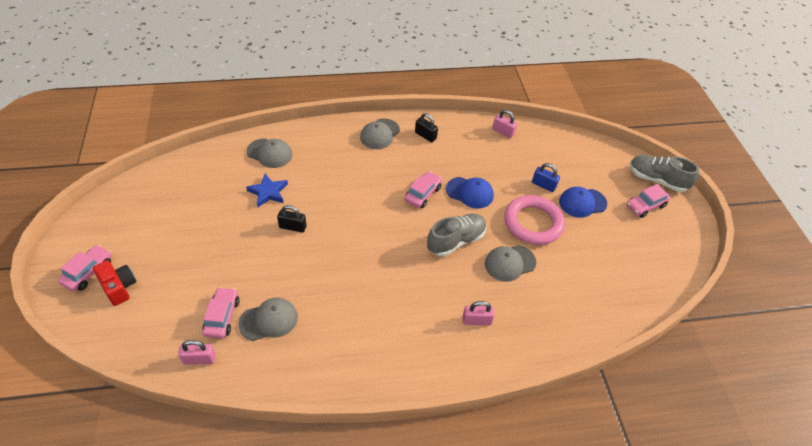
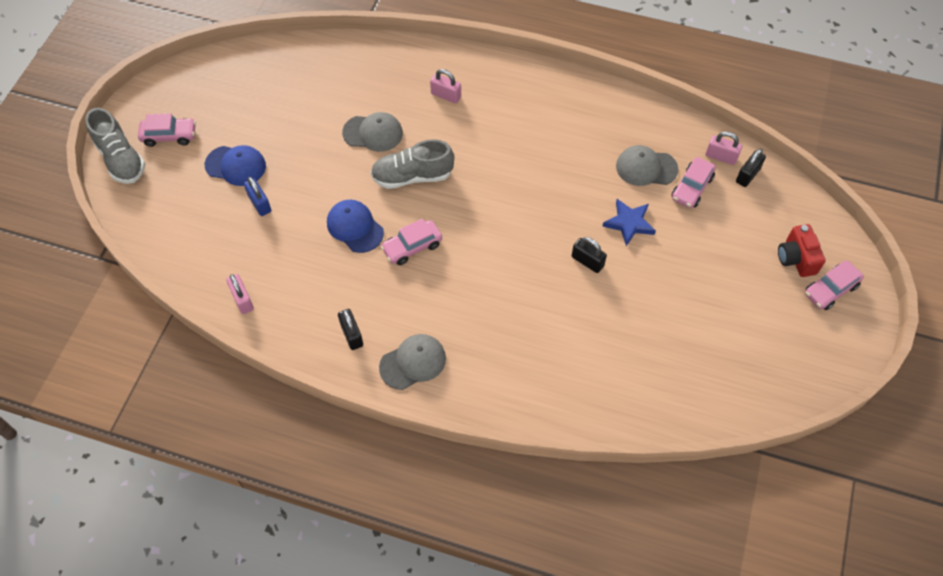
camera: 150 degrees left, 10 degrees up
blue star [246,174,288,207] -> blue star moved to [602,199,656,246]
grey cap [247,138,292,168] -> none
pink ring [504,195,565,245] -> none
none -> black padlock [736,149,766,187]

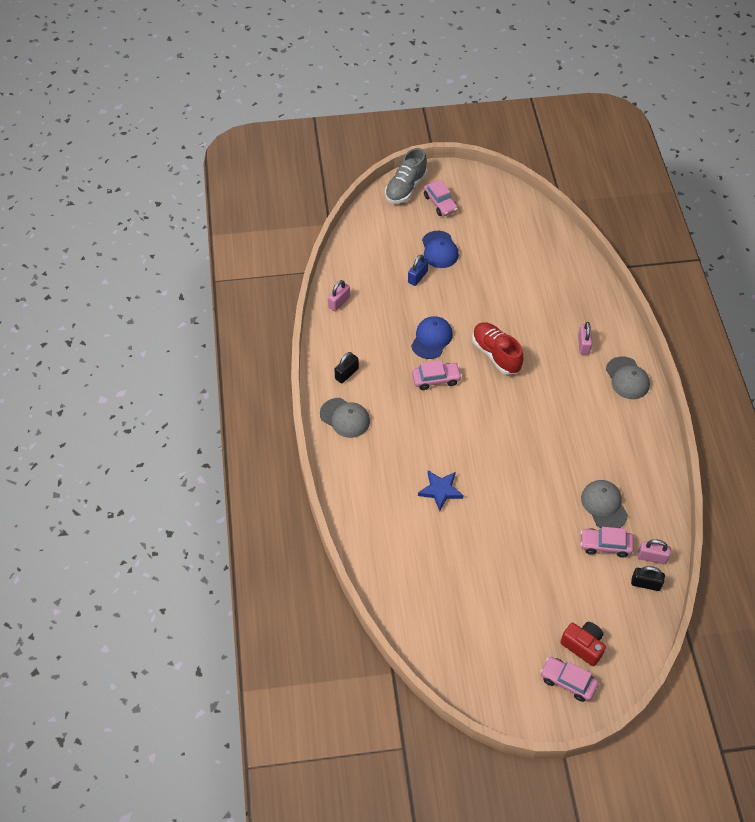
camera: 65 degrees right, 5 degrees down
grey cap [342,112,403,152] -> grey cap moved to [606,356,650,399]
grey shoe [370,139,454,189] -> red shoe [472,322,523,375]
pink car [381,218,442,265] -> pink car turned 135 degrees clockwise [412,360,462,390]
black padlock [572,237,607,273] -> none
blue star [602,199,656,246] -> blue star moved to [418,470,464,511]
pink padlock [706,131,742,165] -> pink padlock turned 75 degrees counterclockwise [638,539,671,564]
red camera [778,224,826,277] -> red camera turned 75 degrees clockwise [560,622,606,666]

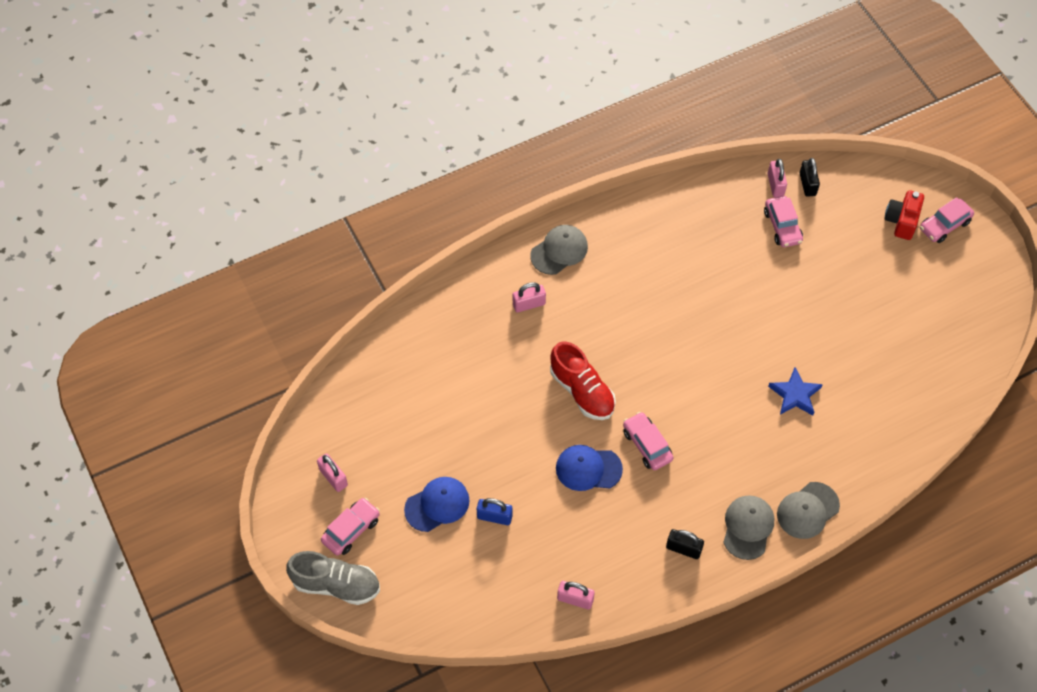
camera: 110 degrees left, 5 degrees up
red shoe [472,322,523,375] -> red shoe turned 75 degrees counterclockwise [550,342,616,420]
pink car [540,657,599,702] -> pink car turned 45 degrees clockwise [920,197,974,243]
grey cap [581,480,628,528] -> grey cap moved to [777,482,840,539]
none -> pink padlock [317,453,348,492]

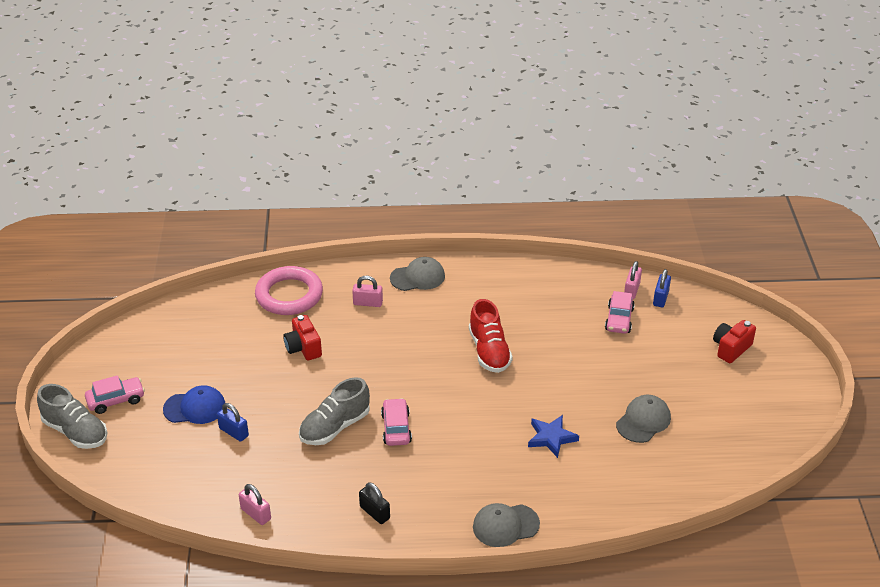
camera: 25 degrees right, 20 degrees down
pink padlock [317,453,348,492] -> none
red shoe [550,342,616,420] -> red shoe moved to [469,299,513,373]
blue cap [556,445,623,491] -> grey shoe [299,377,370,445]
grey cap [723,495,774,560] -> grey cap moved to [616,395,671,443]
black padlock [800,158,820,197] -> blue padlock [653,269,671,307]
pink car [920,197,974,243] -> none
none -> pink ring [255,266,323,315]
none -> red camera [283,315,322,361]

